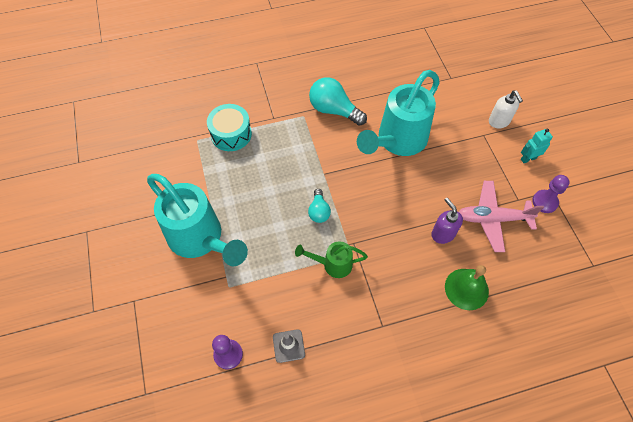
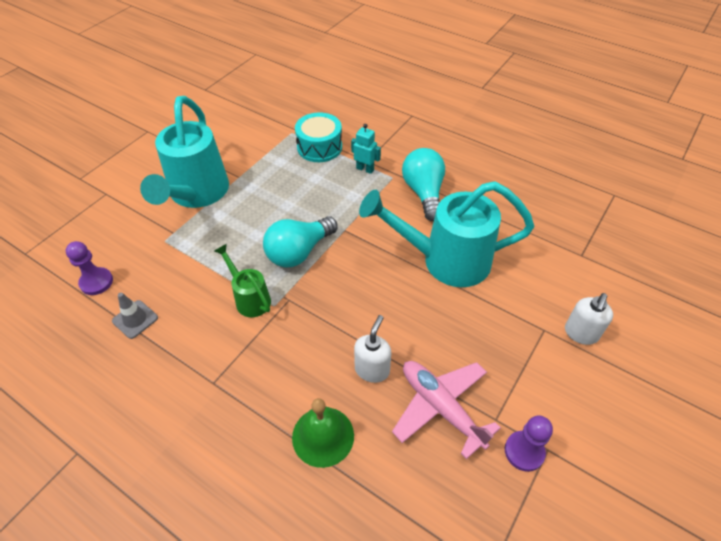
camera: 50 degrees right, 10 degrees down
turquoise light bulb [308,189,331,223] -> turquoise light bulb [263,217,338,267], size x1.74
purple soap dispenser [431,198,463,244] -> white soap dispenser [354,315,391,383]
turquoise robot [521,128,553,163] -> turquoise robot moved to [351,124,381,174]

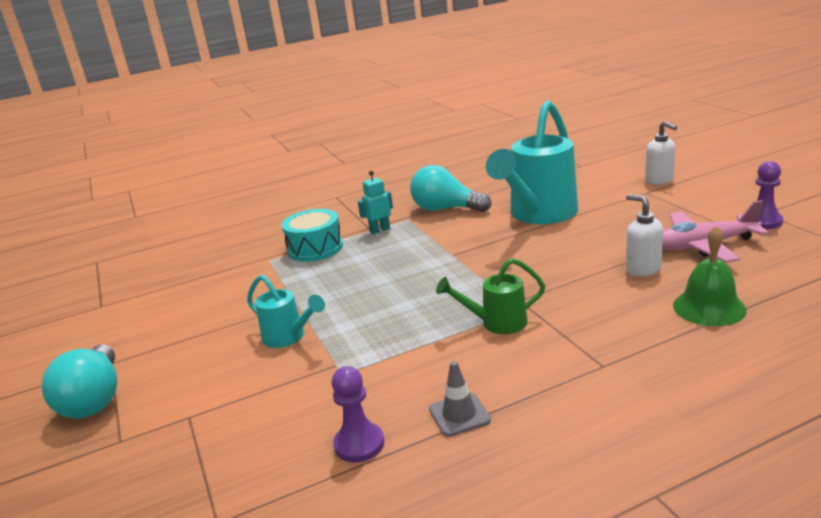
camera: 55 degrees left, 25 degrees down
turquoise watering can [140,96,229,208] -> turquoise watering can [247,274,325,348], size x0.50
turquoise light bulb [263,217,338,267] -> turquoise light bulb moved to [42,345,117,419]

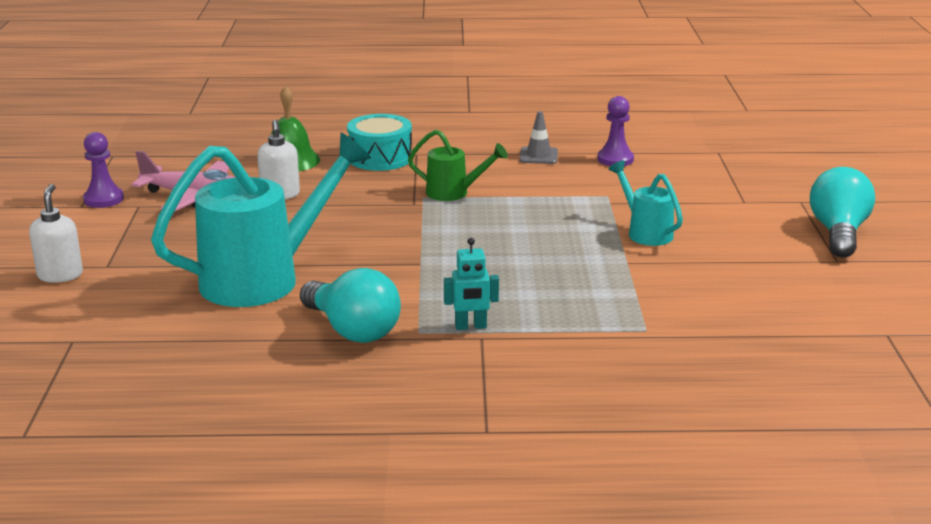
camera: 160 degrees left, 0 degrees up
turquoise drum [281,209,343,262] -> turquoise drum moved to [347,114,412,171]

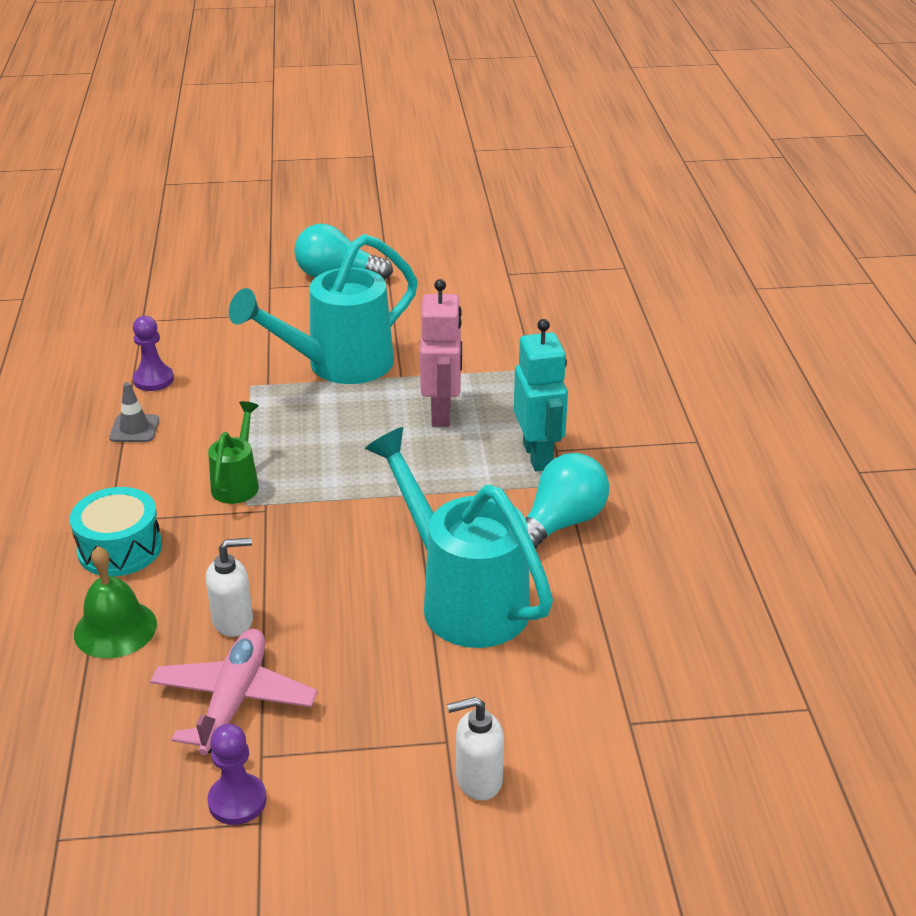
camera: 95 degrees left, 10 degrees up
turquoise robot [444,238,499,330] -> turquoise robot [514,319,568,472], size x1.78
turquoise watering can [609,161,683,246] -> turquoise watering can [229,234,418,384], size x2.01
none -> pink robot [420,279,462,427]

